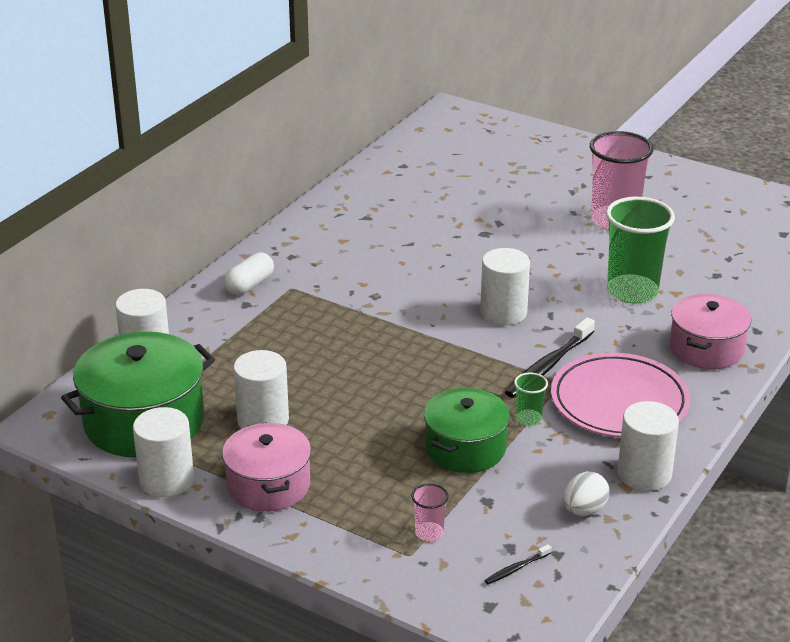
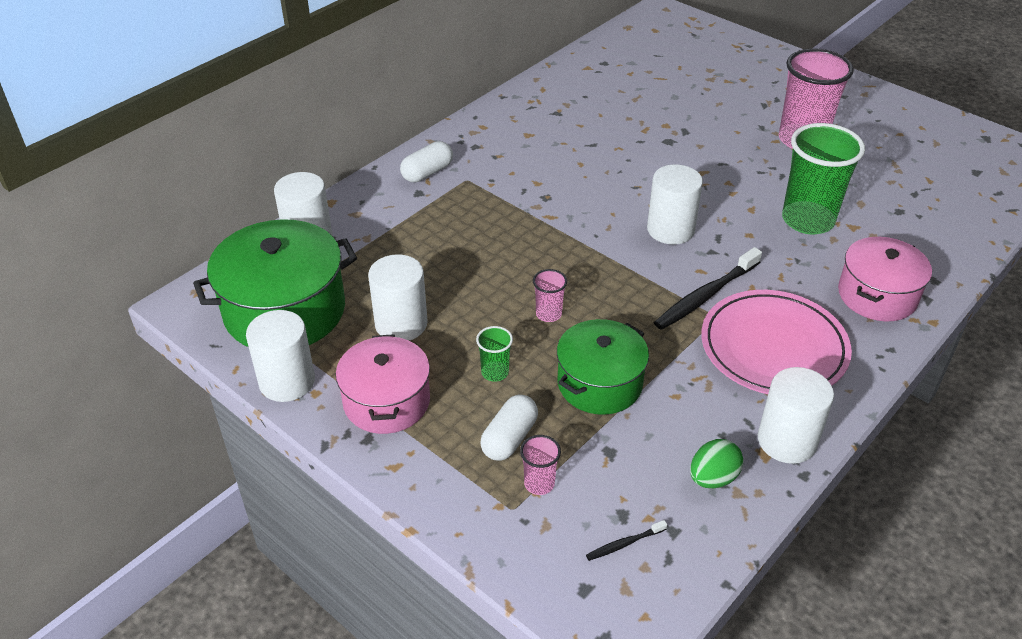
camera: 10 degrees right, 10 degrees up
green cup [514,372,548,425] -> green cup moved to [476,326,513,382]
white egg [563,472,609,516] -> green egg [690,439,743,488]
none -> white capsule [480,395,538,461]
none -> pink cup [533,269,567,322]

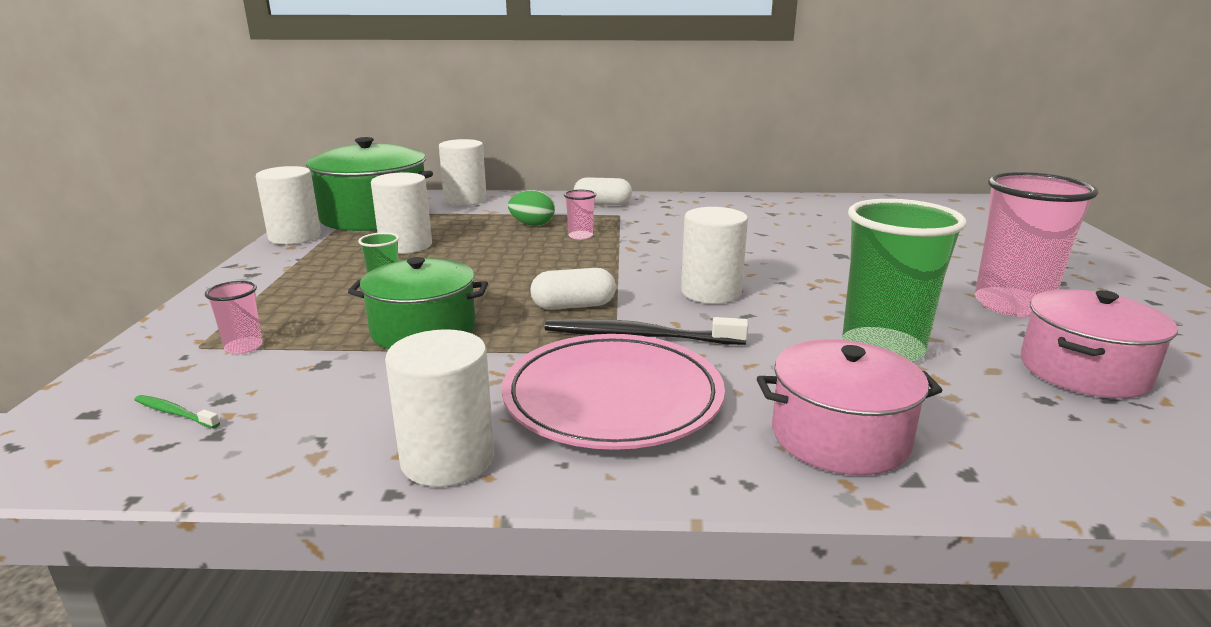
camera: 50 degrees right, 20 degrees down
pink pot [336,334,430,434] -> pink pot moved to [1021,289,1178,399]
white capsule [480,395,538,461] -> white capsule moved to [530,268,616,310]
pink cup [533,269,567,322] -> pink cup moved to [564,189,596,240]
black toothbrush [586,520,667,561] -> green toothbrush [134,395,220,428]
green egg [690,439,743,488] -> green egg moved to [508,190,555,226]

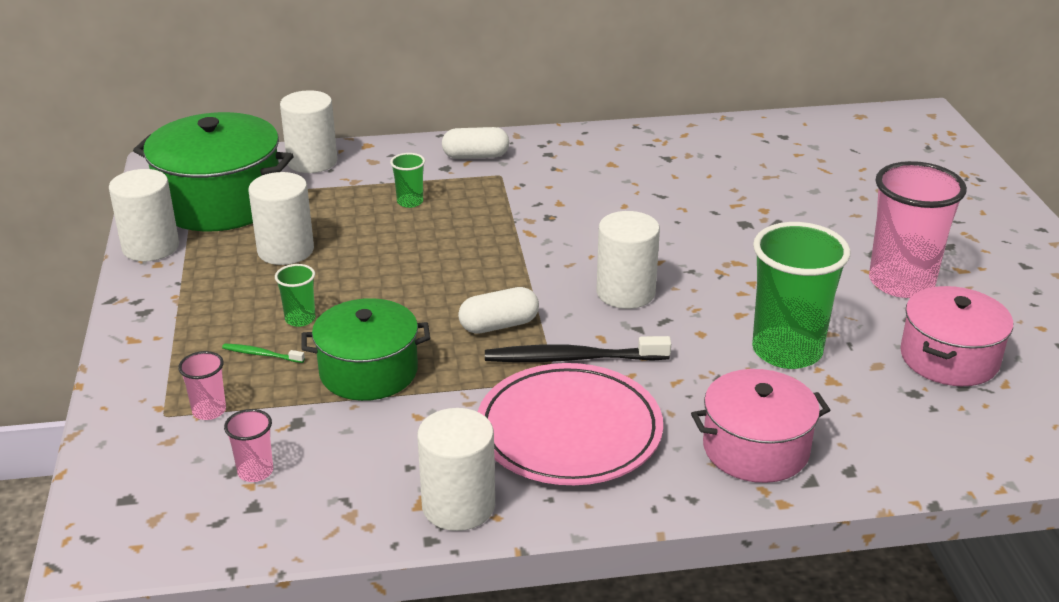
camera: 10 degrees left, 10 degrees up
green toothbrush [134,395,220,428] -> green toothbrush moved to [222,344,305,363]
green egg [508,190,555,226] -> green cup [390,153,425,208]
pink cup [564,189,596,240] -> pink cup moved to [224,409,273,482]

